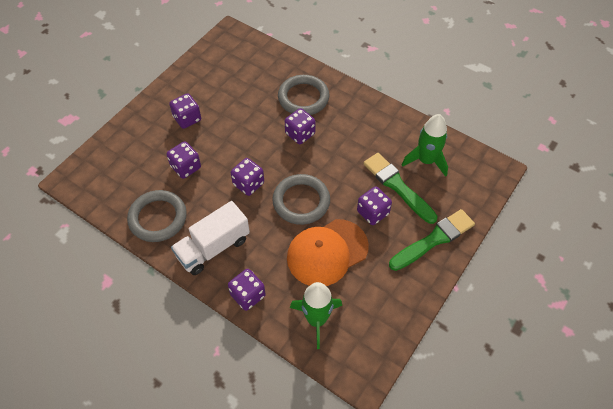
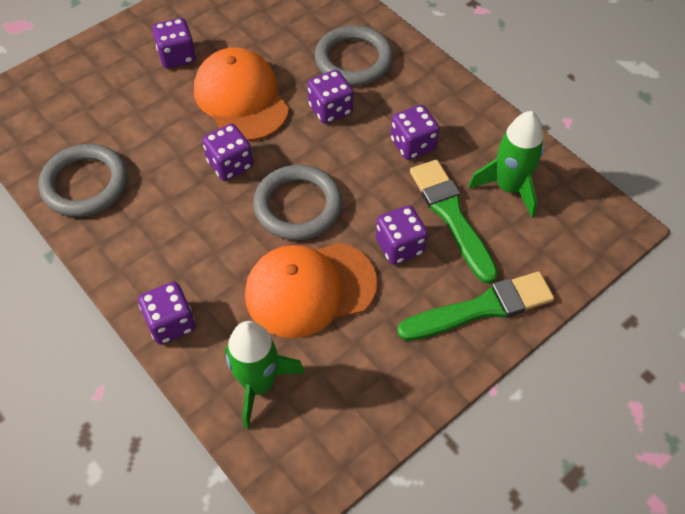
camera: 15 degrees right, 0 degrees up
purple dice [167,141,201,179] -> purple dice moved to [391,105,439,160]
white truck [171,201,250,275] -> none
none -> orange cap [194,47,289,141]

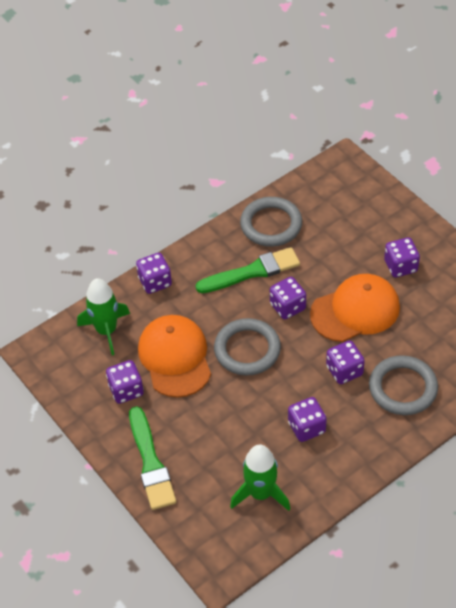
camera: 95 degrees right, 5 degrees down
purple dice [376,205,428,265] -> purple dice moved to [106,360,144,404]
green brush [410,160,498,284] -> green brush moved to [196,247,300,293]

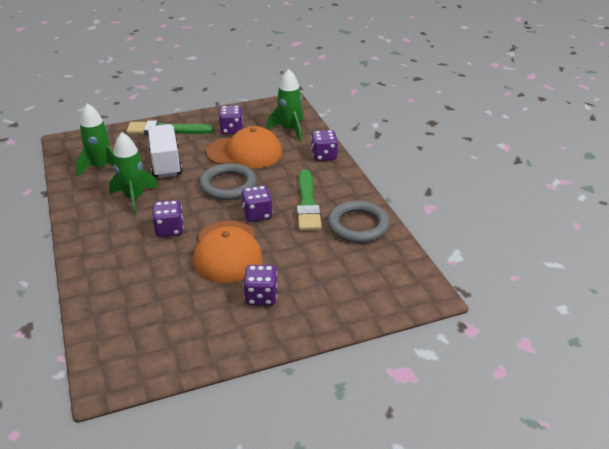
camera: 105 degrees right, 15 degrees down
purple dice [288,397,327,442] -> green rocket [109,132,158,215]
grey ring [369,355,438,415] -> none
none -> white truck [148,124,183,178]

